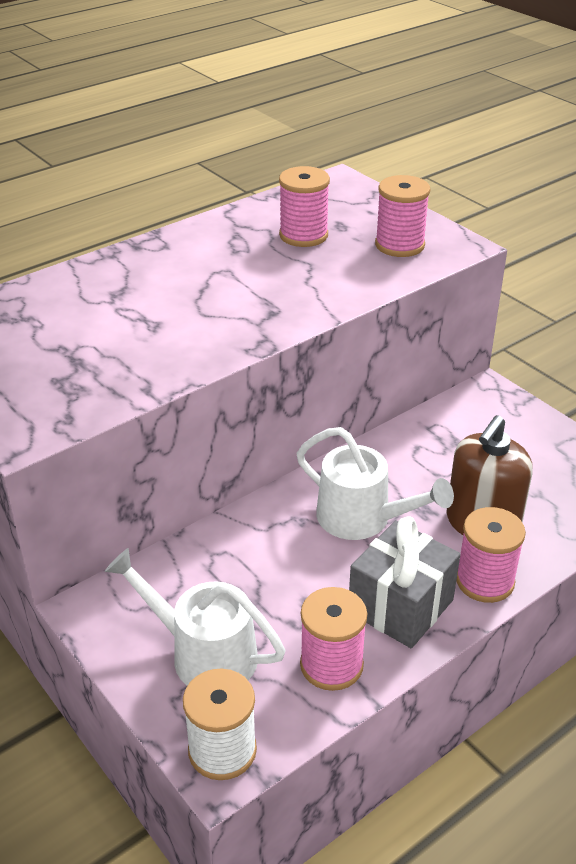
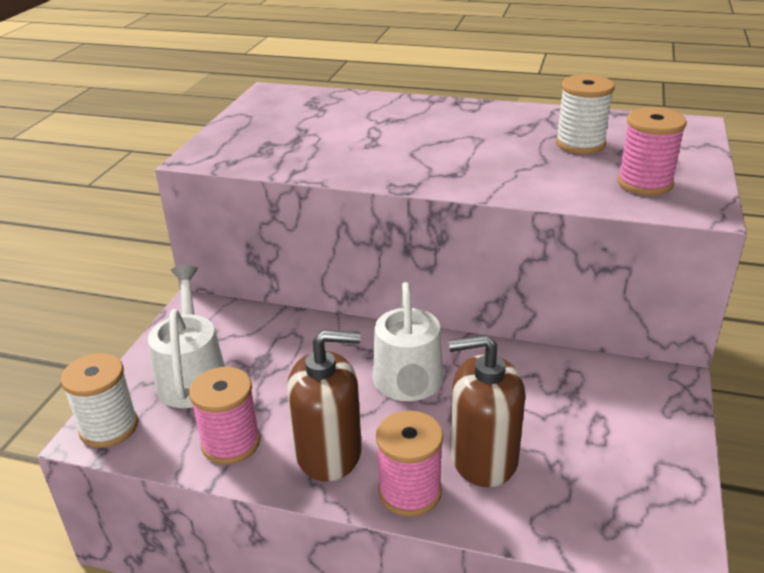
camera: 55 degrees right, 5 degrees down
pink spool [279,166,330,247] -> white spool [556,74,615,154]
grey gift [349,517,460,648] -> brown soap dispenser [287,330,362,482]

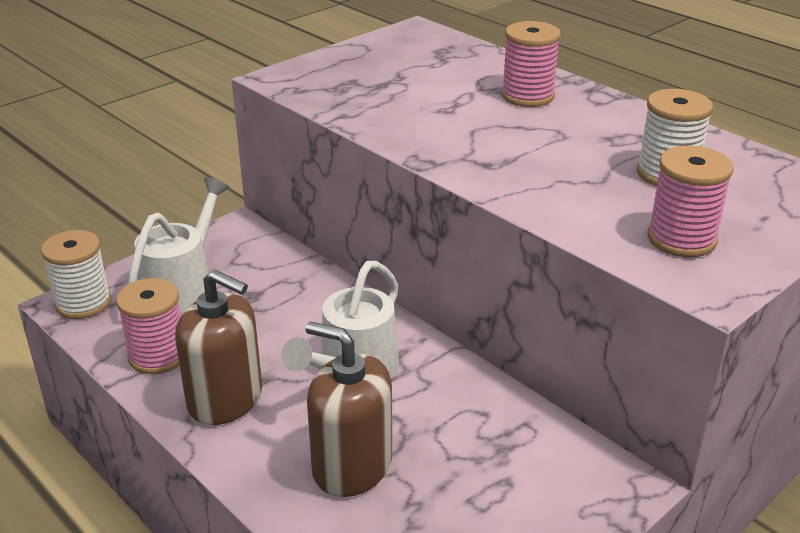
camera: 30 degrees right, 0 degrees up
pink spool [376,411,443,517] -> pink spool moved to [501,21,561,107]

